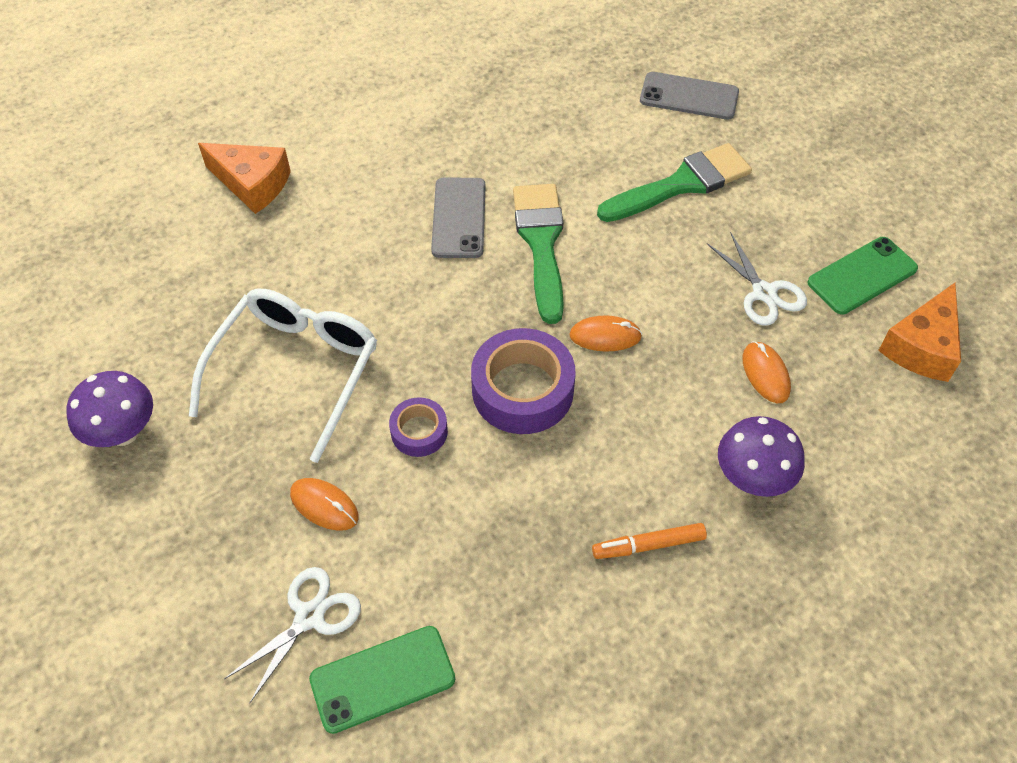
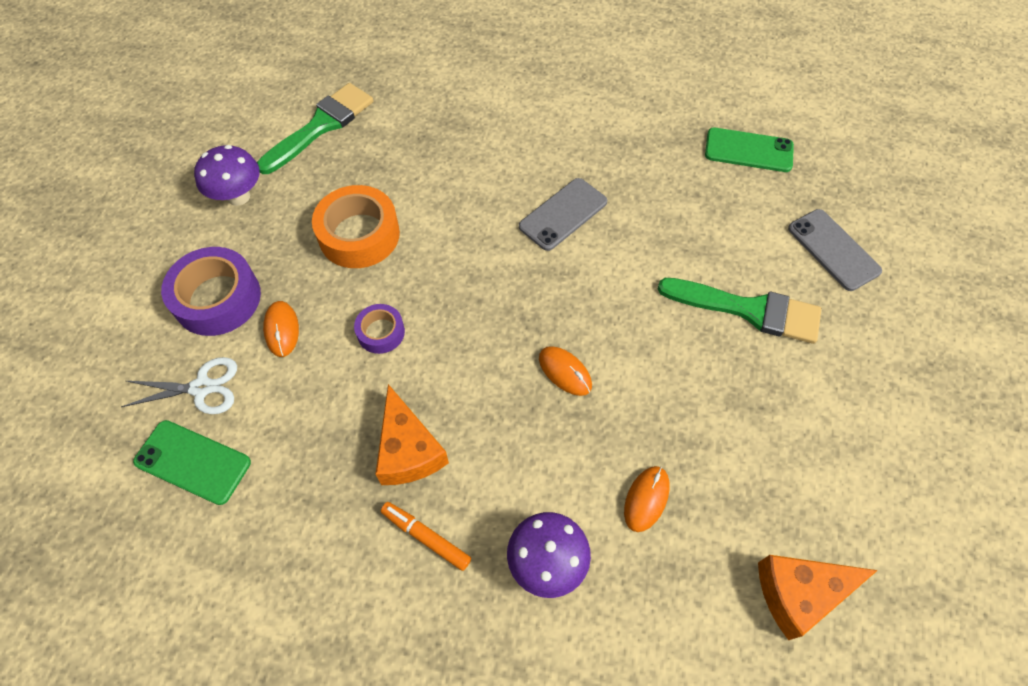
camera: 45 degrees right, 5 degrees up
white glasses [189,289,377,463] -> orange tape [312,185,400,268]
orange cheese [198,143,291,214] -> orange cheese moved to [375,384,449,485]
purple tape [471,328,576,434] -> purple tape moved to [161,247,261,336]
green brush [513,184,564,324] -> green brush moved to [257,83,373,174]
white scissors [707,232,807,326] -> none
green phone [808,237,918,315] -> green phone moved to [705,128,794,172]

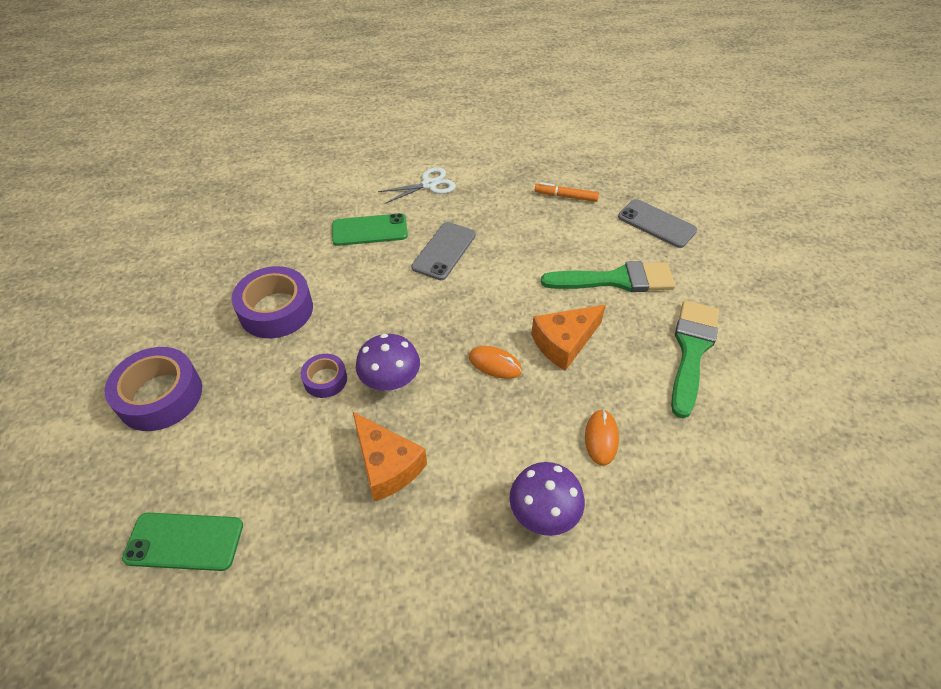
camera: 20 degrees left, 10 degrees down
white scissors [121,357,237,414] -> white scissors moved to [378,167,456,204]
purple mushroom [194,145,260,206] -> purple mushroom moved to [356,334,420,392]
green brush [257,83,373,174] -> green brush moved to [671,300,719,418]
orange mouse [263,301,299,357] -> none
orange tape [312,185,400,268] -> purple tape [231,266,313,338]
orange marker [381,502,471,571] -> orange marker moved to [535,182,599,202]
green phone [705,128,794,172] -> green phone moved to [332,213,408,246]
orange cheese [758,555,878,640] -> orange cheese moved to [531,305,606,371]

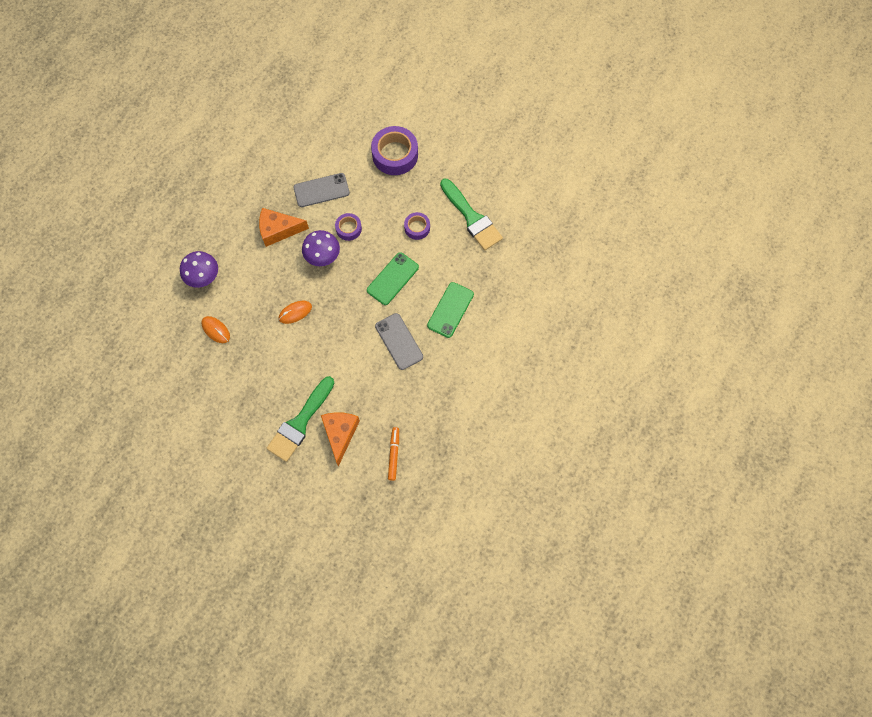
camera: 125 degrees right, 20 degrees up
green phone [122,513,243,571] -> green phone moved to [367,252,419,305]
purple tape [231,266,313,338] -> purple tape [404,212,430,240], size x0.54
white scissors [378,167,456,204] -> none
orange cheese [531,305,606,371] -> orange cheese moved to [321,412,360,466]
orange marker [535,182,599,202] -> orange marker turned 45 degrees counterclockwise [388,427,399,481]
grey phone [618,199,698,248] -> grey phone moved to [294,173,350,207]
green brush [671,300,719,418] -> green brush moved to [440,179,503,250]

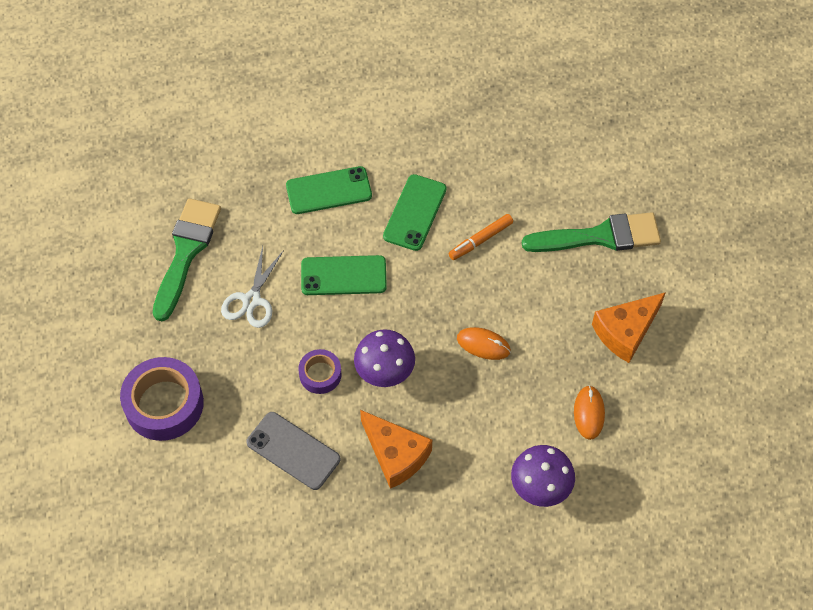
camera: 130 degrees left, 10 degrees down
orange cheese [321,412,360,466] -> orange cheese moved to [592,292,666,363]
grey phone [375,313,423,370] -> green phone [383,174,447,251]
orange marker [388,427,399,481] -> orange marker moved to [448,214,513,260]
purple tape [404,212,430,240] -> white scissors [221,246,284,328]

